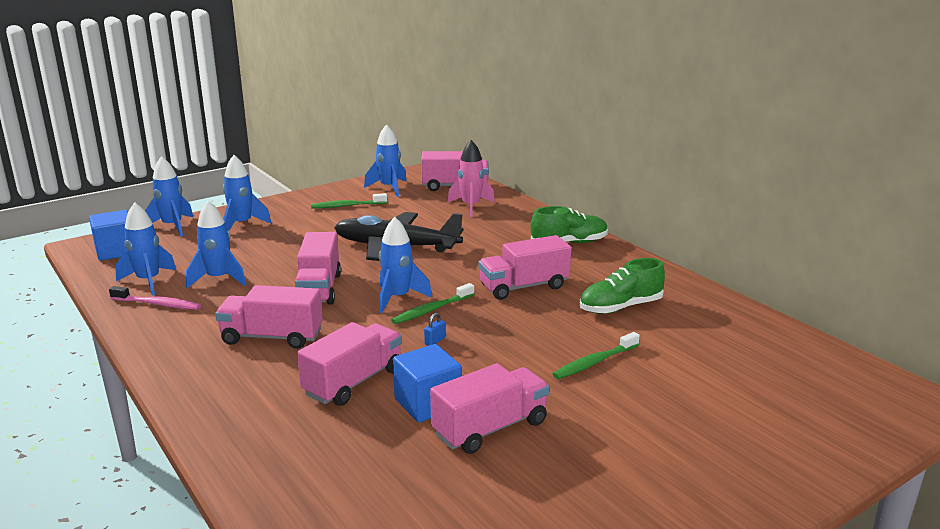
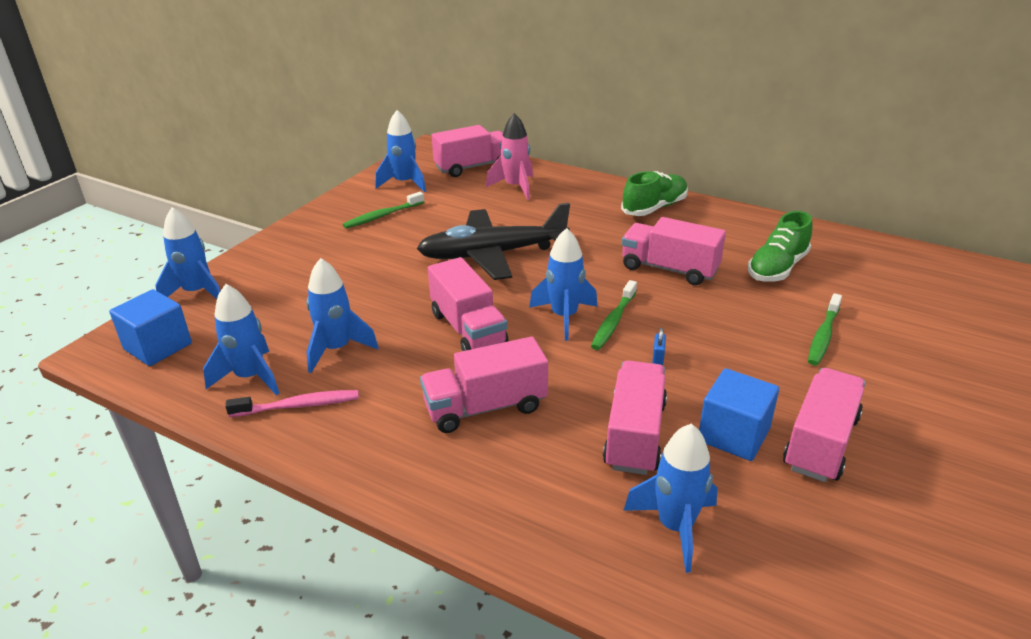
camera: 25 degrees left, 10 degrees up
blue rocket [223,155,271,231] -> blue rocket moved to [623,424,717,573]
pink truck [479,235,571,300] -> pink truck turned 75 degrees clockwise [622,217,726,285]

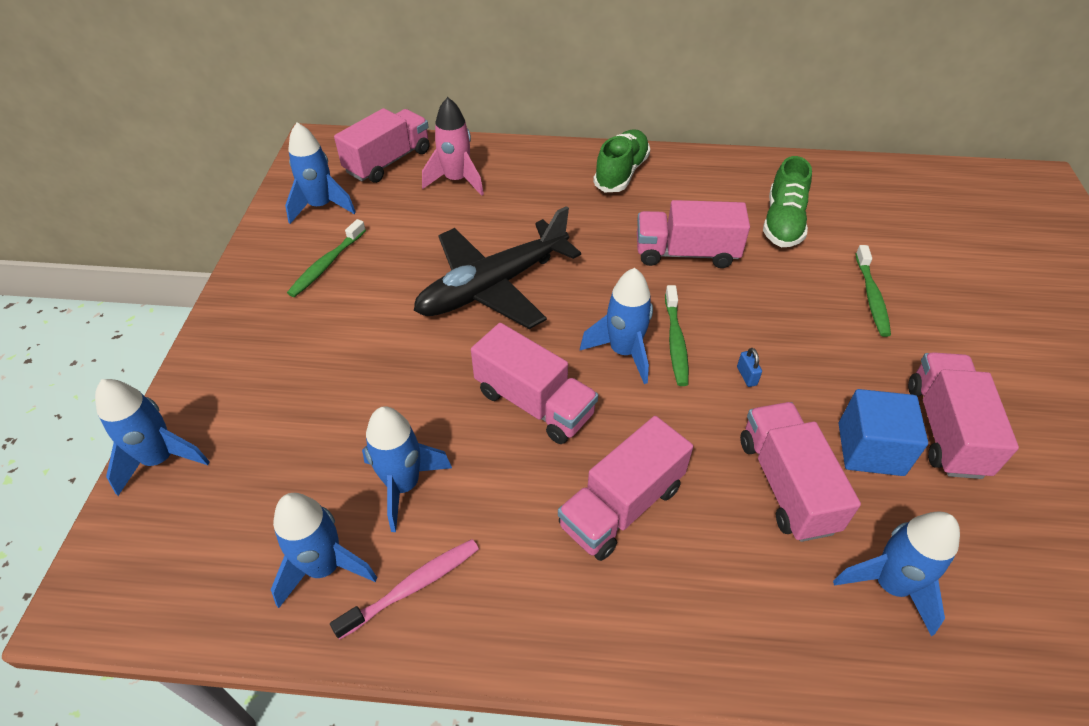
camera: 25 degrees left, 15 degrees up
blue cube [109,289,192,366] -> none

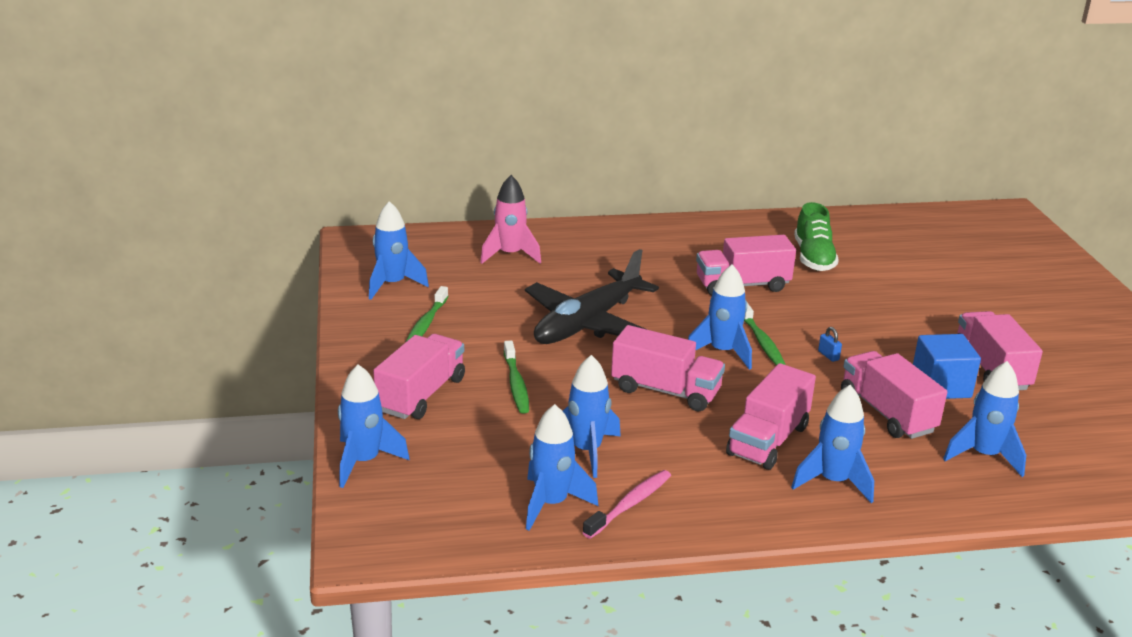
camera: 15 degrees left, 20 degrees down
pink truck [334,108,430,183] -> pink truck moved to [373,334,465,419]
green shoe [593,129,650,192] -> none
green toothbrush [855,245,891,337] -> green toothbrush moved to [504,340,529,414]
none -> blue rocket [791,385,874,503]

